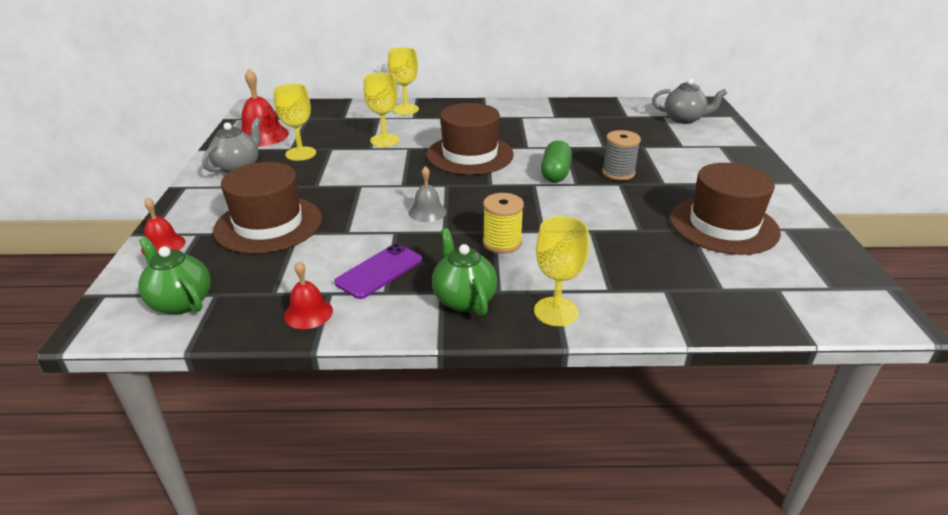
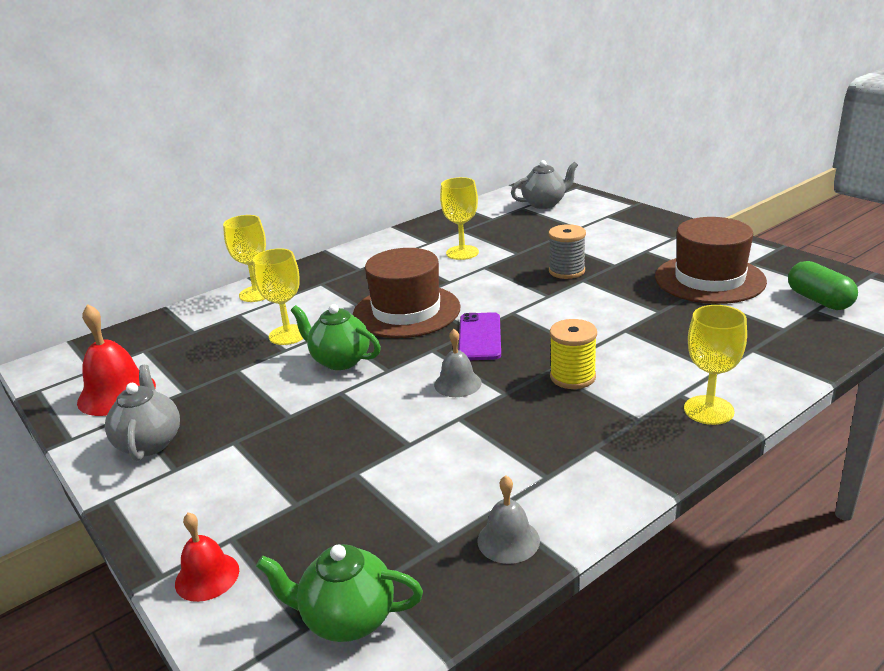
camera: 35 degrees left, 5 degrees down
brown hat [213,162,322,254] -> none
yellow goblet [274,83,316,161] -> yellow goblet moved to [440,177,479,260]
red bell [284,261,333,329] -> grey bell [478,475,540,564]
purple phone [334,243,422,299] -> purple phone moved to [459,312,501,360]
green teapot [432,228,497,316] -> green teapot moved to [291,304,381,370]
green capsule [541,140,572,182] -> green capsule moved to [788,261,858,310]

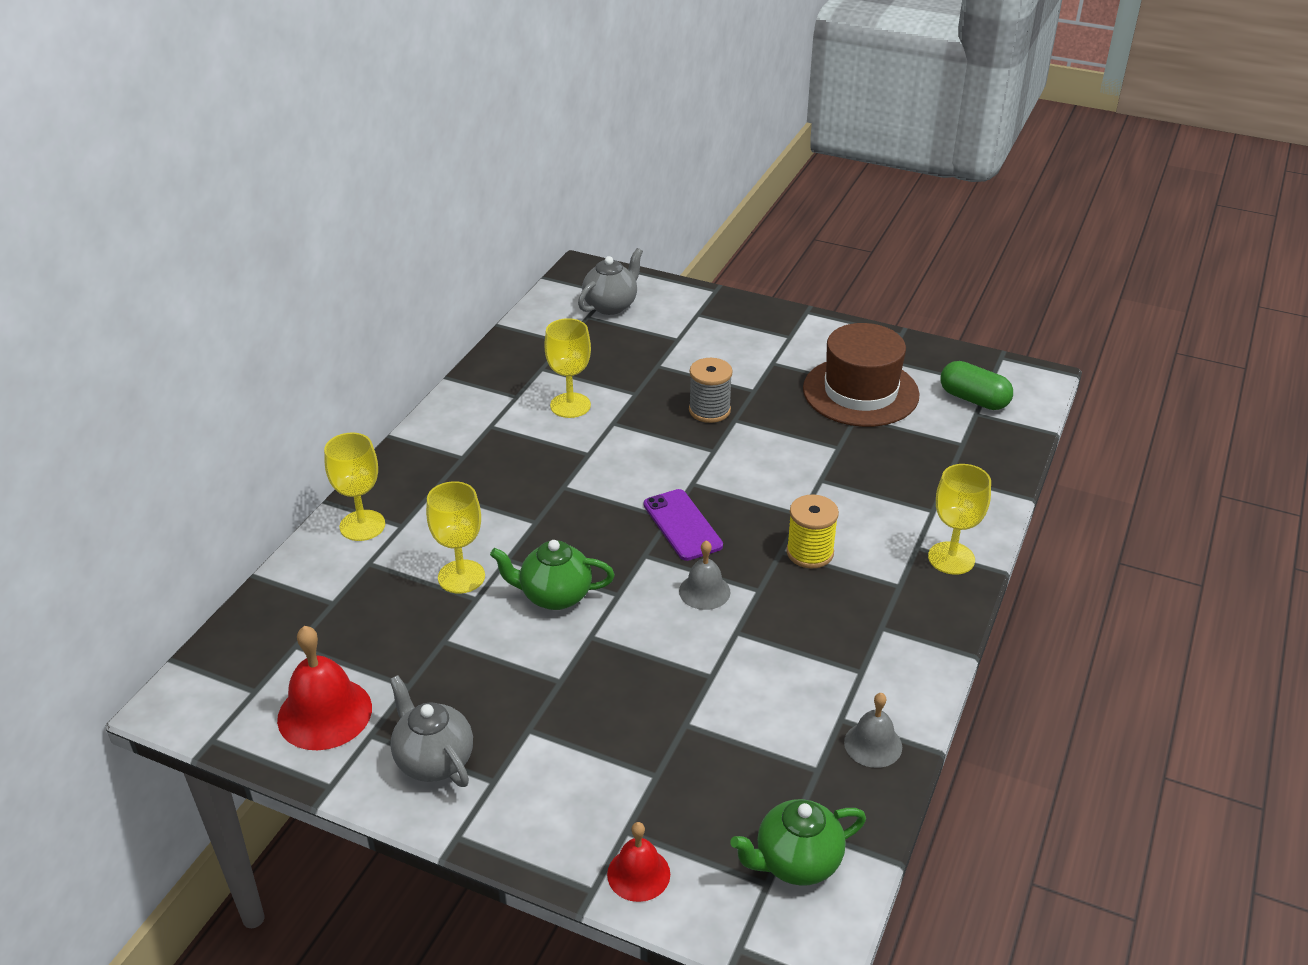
camera: 30 degrees left, 10 degrees up
brown hat [353,248,461,338] -> none

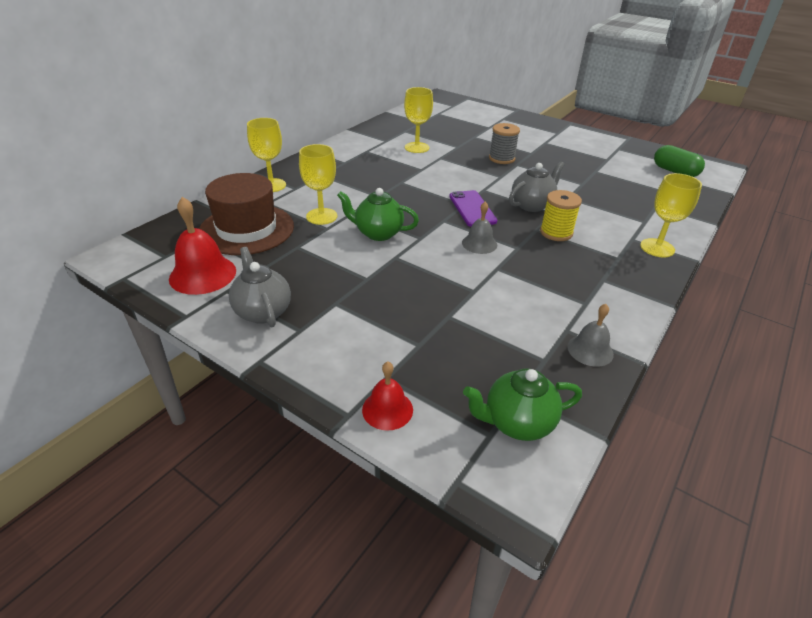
camera: 10 degrees right, 0 degrees up
grey teapot [578,248,643,315] -> grey teapot moved to [509,161,565,212]
brown hat [803,323,920,427] -> brown hat moved to [199,173,294,255]

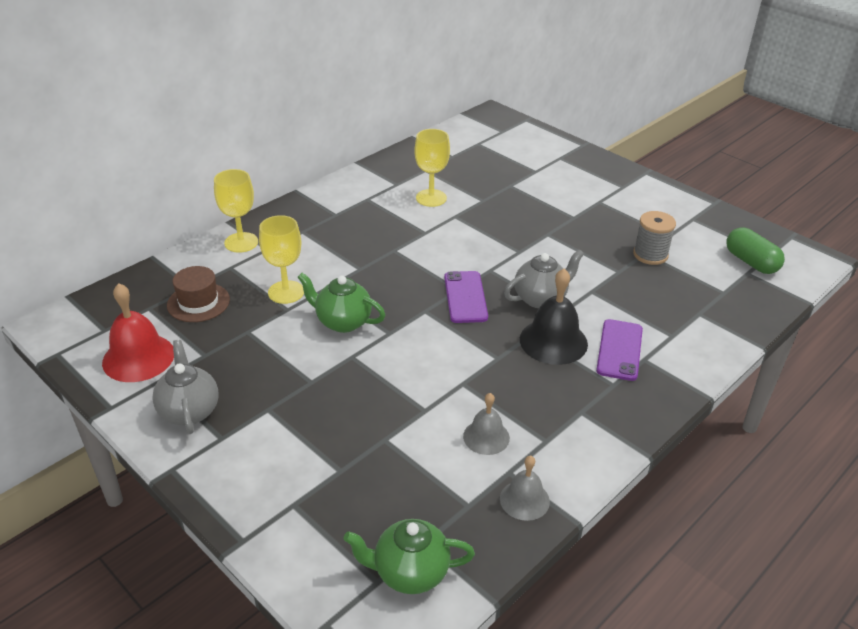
camera: 10 degrees right, 0 degrees up
brown hat [199,173,294,255] -> brown hat [167,266,230,322], size x0.59
red bell [362,362,413,431] -> none
grey bell [462,202,497,254] -> grey bell moved to [463,393,510,455]
grey spool [489,123,520,164] -> grey spool moved to [633,211,676,265]
yellow spool [540,190,582,241] -> black bell [520,269,588,365]
yellow goblet [640,173,702,257] -> none
none -> purple phone [596,319,643,381]

